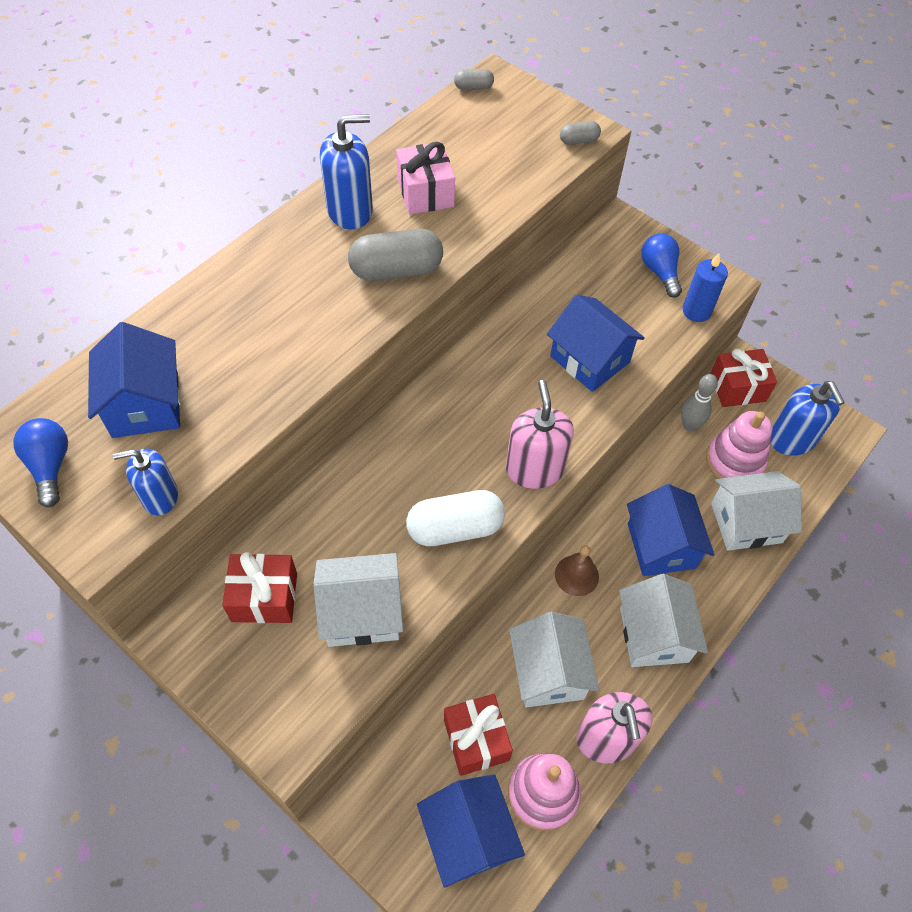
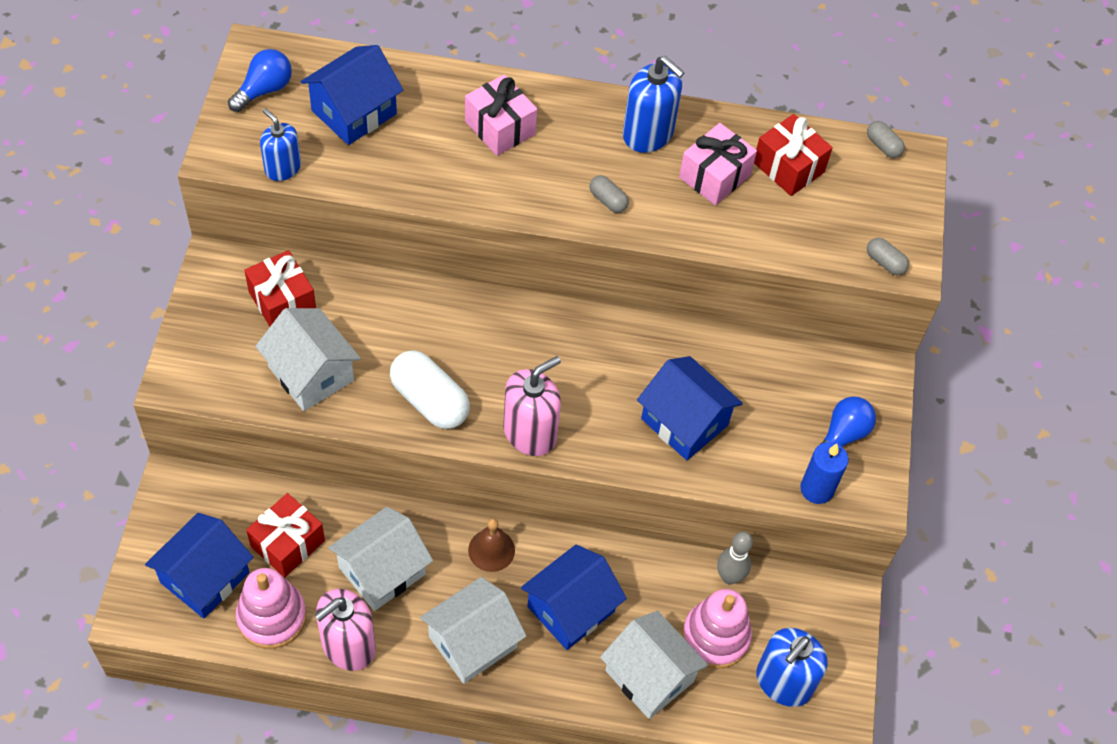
camera: 55 degrees right, 0 degrees up
grey capsule [348,229,443,281] -> grey capsule [590,175,629,213], size x0.49
blue house [547,295,645,392] -> blue house turned 60 degrees counterclockwise [637,356,743,460]
red gift [710,348,777,407] -> red gift moved to [754,114,833,196]
none -> pink gift [465,74,537,156]

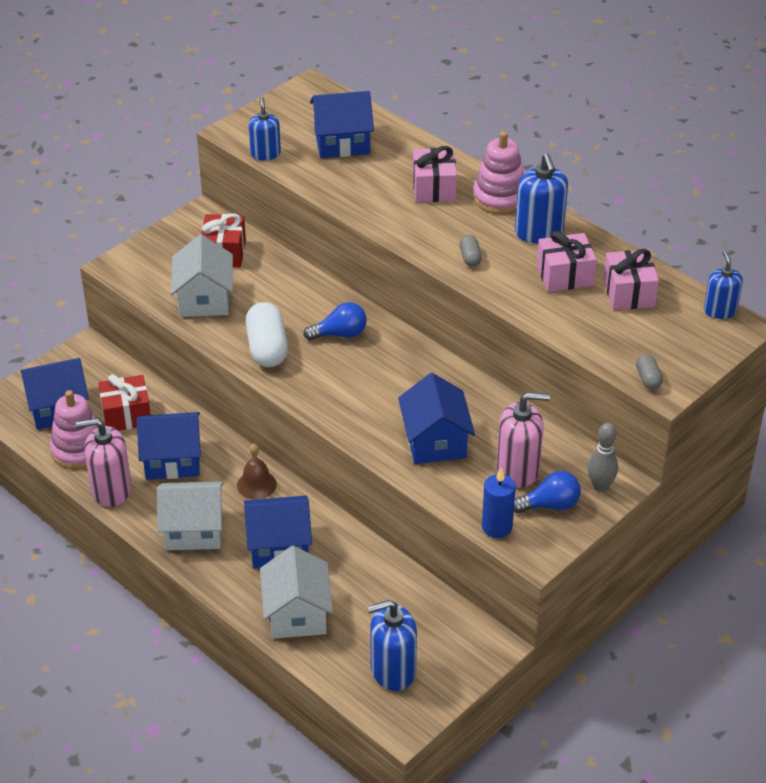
camera: 40 degrees right, 15 degrees down
blue light bulb [228,49,292,112] -> blue light bulb moved to [303,302,367,340]
white house [328,506,433,611] -> blue house [137,412,201,480]
pink soap dispenser [503,356,561,456] -> pink soap dispenser moved to [497,392,550,488]
pink stacking toy [682,589,752,669] -> pink stacking toy moved to [473,131,524,214]
grey bowling pin [717,532,753,585] -> grey bowling pin moved to [588,423,618,492]
red gift [754,114,833,196] -> pink gift [603,249,659,310]
grey capsule [867,121,905,158] -> blue soap dispenser [704,251,743,319]

